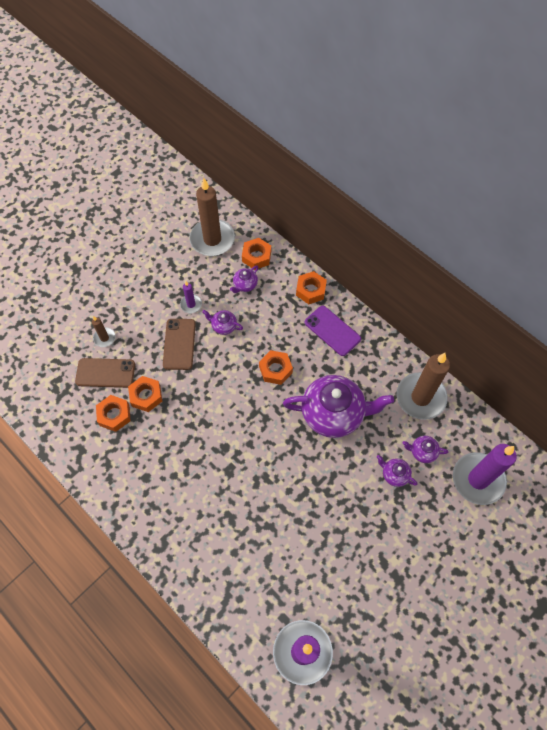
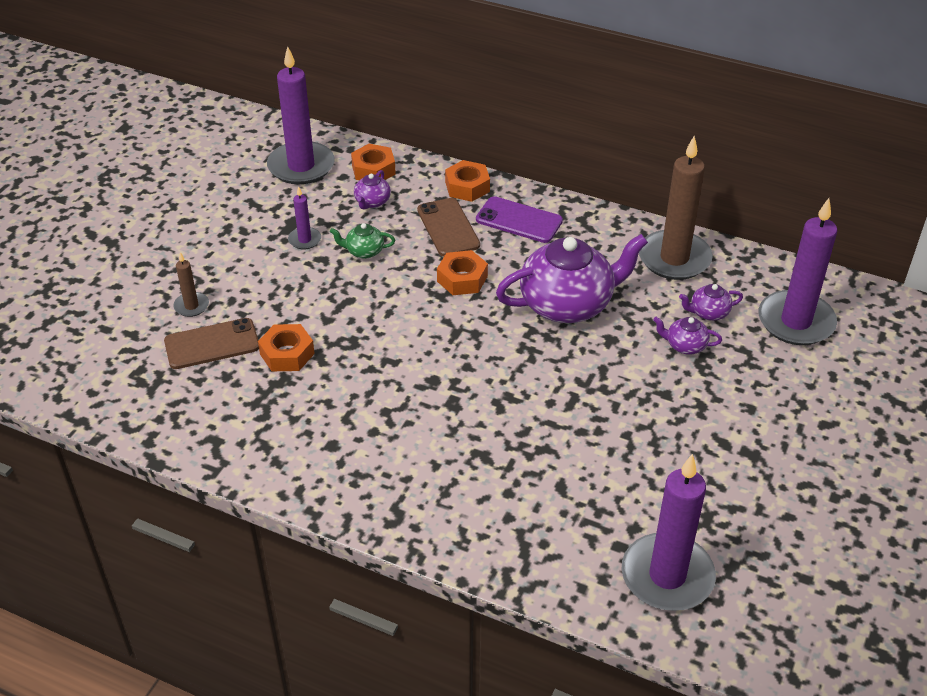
camera: 20 degrees left, 20 degrees down
orange nut [96,395,131,432] -> none
brown phone [163,319,196,370] -> brown phone moved to [417,198,480,256]
brown candle [189,178,235,256] -> purple candle [267,46,335,184]
purple teapot [202,310,243,335] -> green teapot [330,223,395,259]

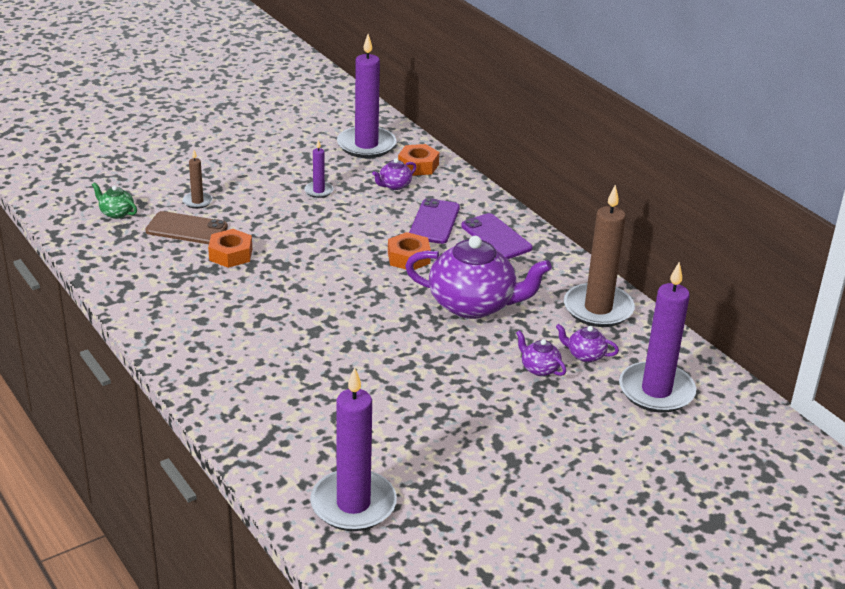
camera: 30 degrees right, 10 degrees down
green teapot [330,223,395,259] -> green teapot moved to [92,182,137,219]
brown phone [417,198,480,256] -> purple phone [409,198,460,244]
orange nut [445,160,490,202] -> none

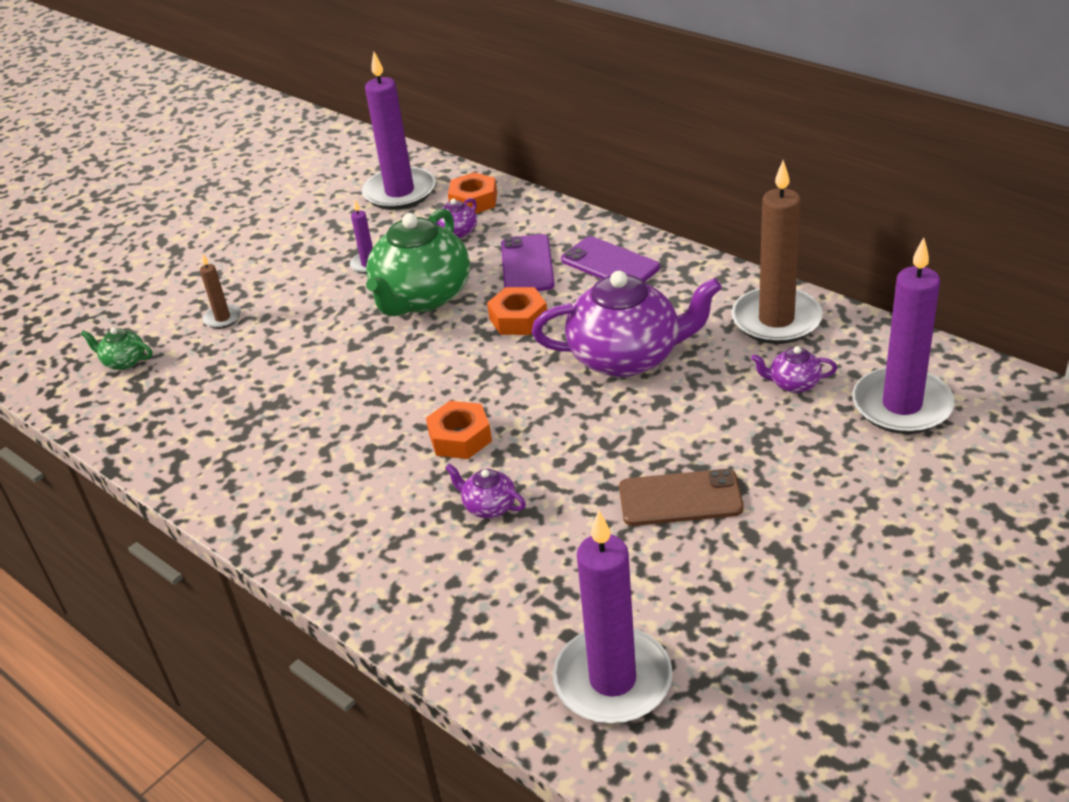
camera: 10 degrees left, 5 degrees up
brown phone [145,211,228,244] -> brown phone moved to [619,469,743,526]
orange nut [208,229,252,268] -> orange nut moved to [426,401,492,459]
purple teapot [516,330,566,376] -> purple teapot moved to [445,464,526,518]
none -> green teapot [366,208,470,316]

